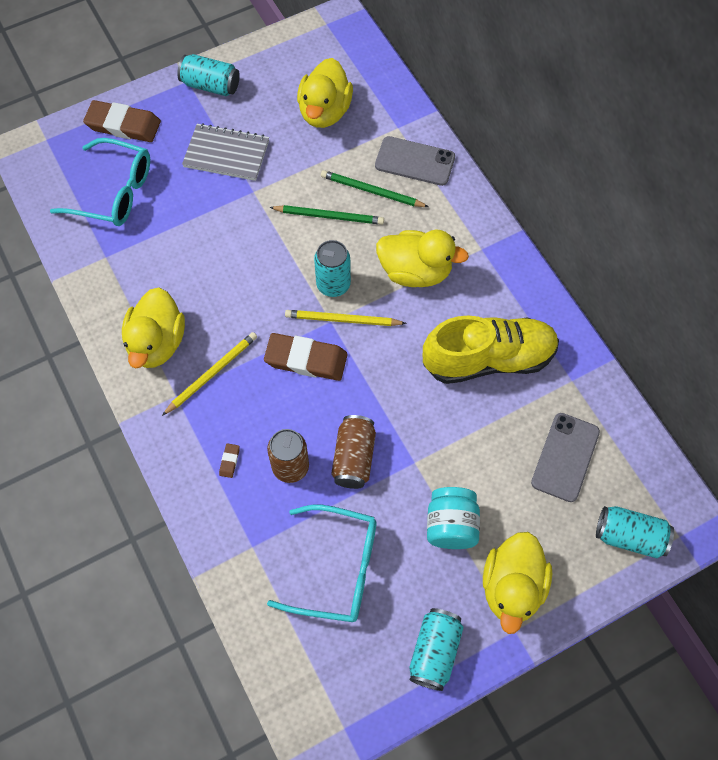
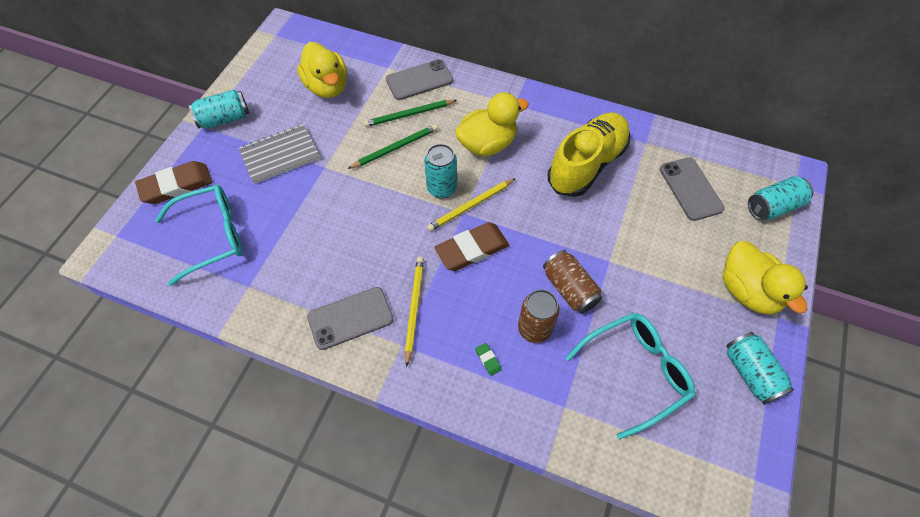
camera: 40 degrees left, 5 degrees down
yellow duck [122,288,185,368] -> grey phone [307,287,394,350]
brown eraser [219,443,240,478] -> green eraser [475,343,502,376]
turquoise jar [427,487,480,549] -> none

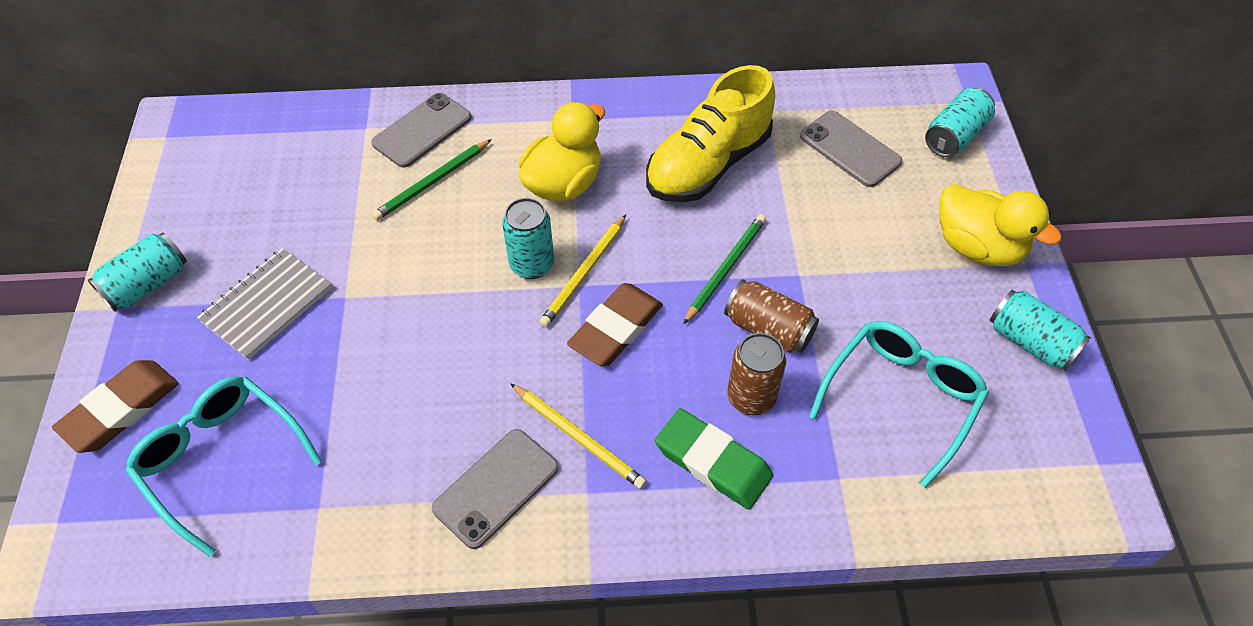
camera: 25 degrees left, 5 degrees down
turquoise glasses [155,185,243,286] -> turquoise glasses turned 90 degrees counterclockwise [125,376,322,557]
yellow duck [297,42,347,98] -> none
green pencil [348,124,438,169] -> green pencil moved to [683,214,766,324]
yellow pencil [405,257,424,367] -> yellow pencil turned 150 degrees clockwise [510,383,647,489]
green eraser [475,343,502,376] -> green eraser [655,408,773,509], size x2.49
yellow shoe [548,113,631,197] -> yellow shoe turned 150 degrees counterclockwise [646,65,775,202]

